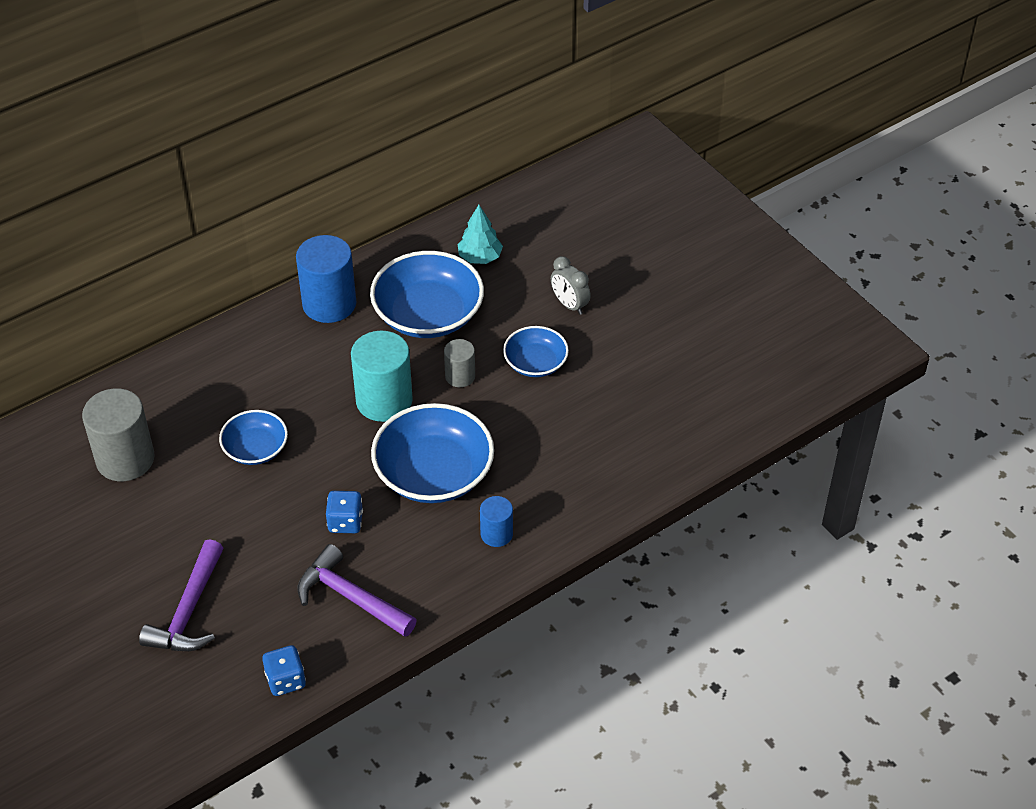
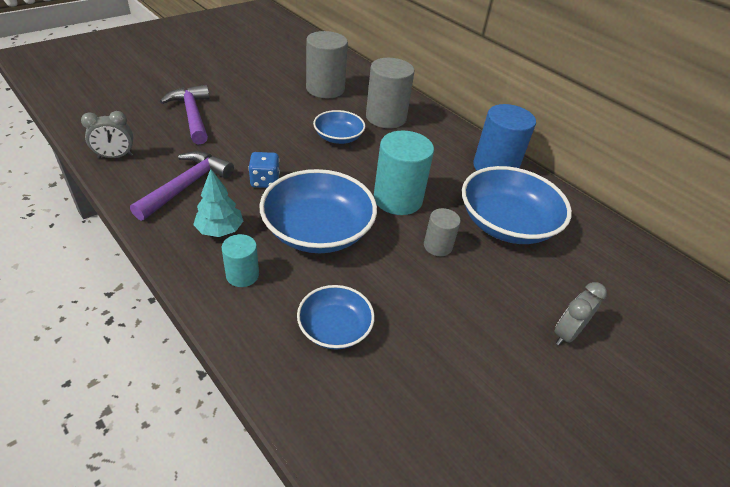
camera: 80 degrees right, 5 degrees down
purple hammer [139,539,223,651] -> purple hammer turned 60 degrees clockwise [160,85,210,144]
blue dice [262,645,306,696] -> grey clock [81,111,133,158]
turquoise tree [458,205,503,264] -> turquoise tree moved to [193,169,243,237]
blue cylinder [480,496,513,547] -> turquoise cylinder [222,234,259,287]
blue bowl [503,326,569,377] -> blue bowl moved to [297,285,375,350]
none -> grey cylinder [366,58,414,128]

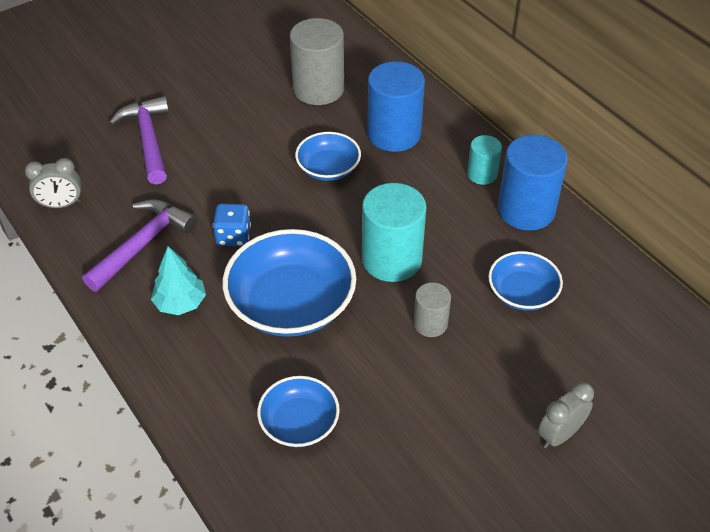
camera: 10 degrees right, 5 degrees up
turquoise cylinder [222,234,259,287] -> turquoise cylinder moved to [467,135,502,185]
grey cylinder [366,58,414,128] -> blue cylinder [367,61,425,152]
blue bowl [462,166,572,244] -> blue bowl [488,251,563,311], size x0.57

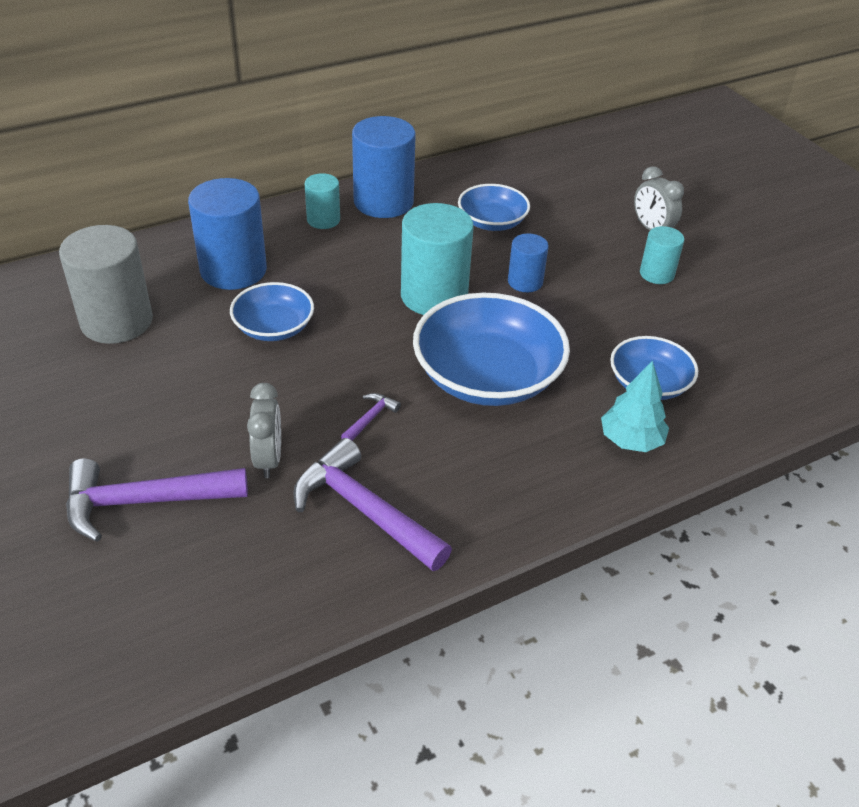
camera: 85 degrees left, 5 degrees down
grey clock [25,158,81,208] -> grey clock moved to [247,383,281,478]
turquoise tree [151,246,206,315] -> turquoise tree moved to [601,361,669,452]
blue dice [213,204,251,246] -> purple hammer [341,393,401,441]
grey cylinder [413,282,451,337] -> blue cylinder [508,233,549,292]
none -> turquoise cylinder [640,226,684,284]

